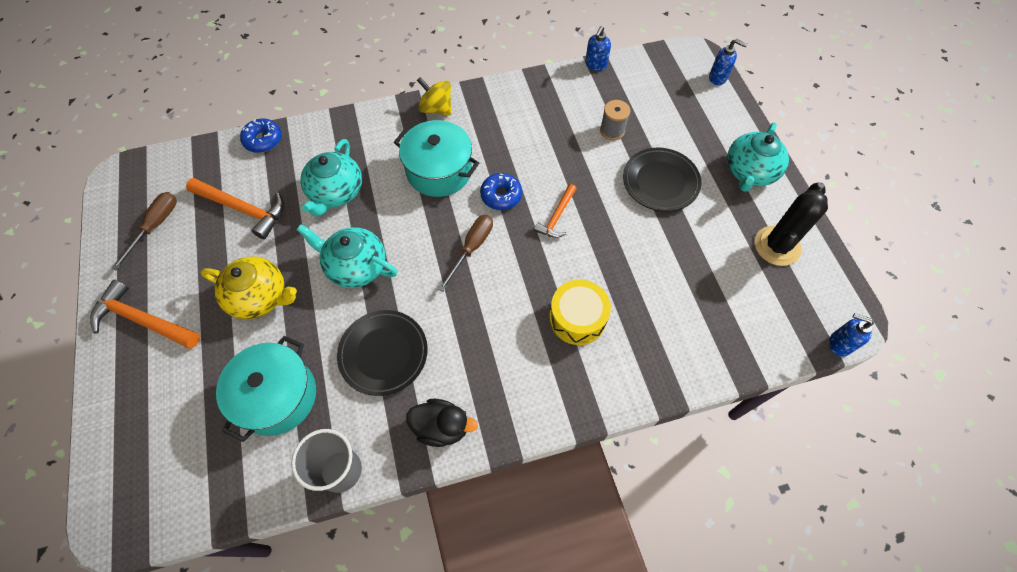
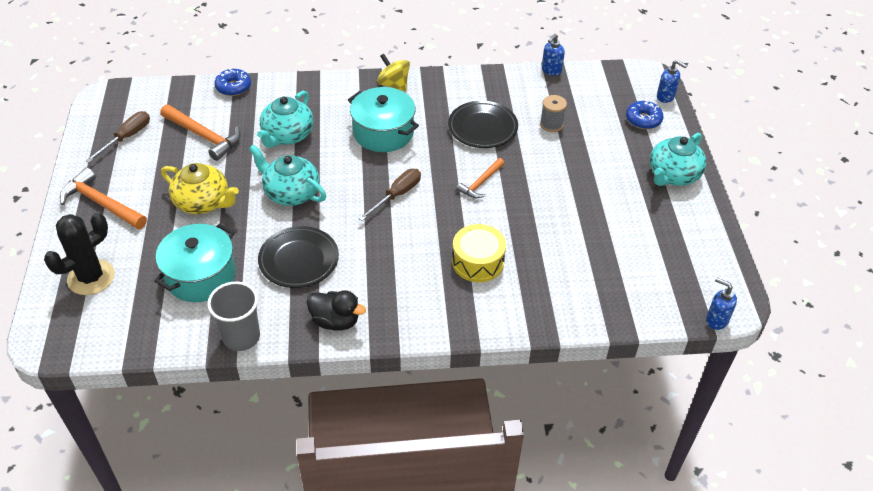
camera: 10 degrees right, 15 degrees down
blue donut [480,173,522,210] -> blue donut moved to [626,100,664,129]
black plate [623,147,701,212] -> black plate moved to [448,101,518,148]
black cactus [755,182,828,266] -> black cactus moved to [44,213,115,295]

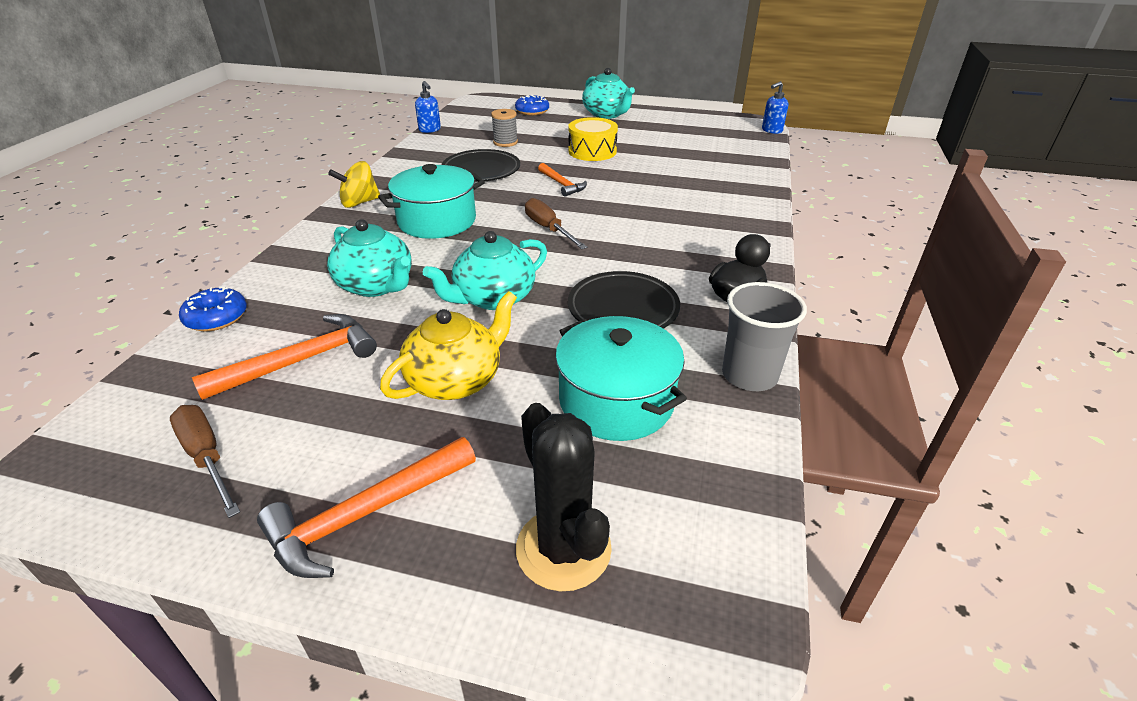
camera: 70 degrees left, 10 degrees down
yellow drum [452,224,506,282] -> yellow drum moved to [569,117,618,161]
blue soap dispenser [657,60,687,103] -> none

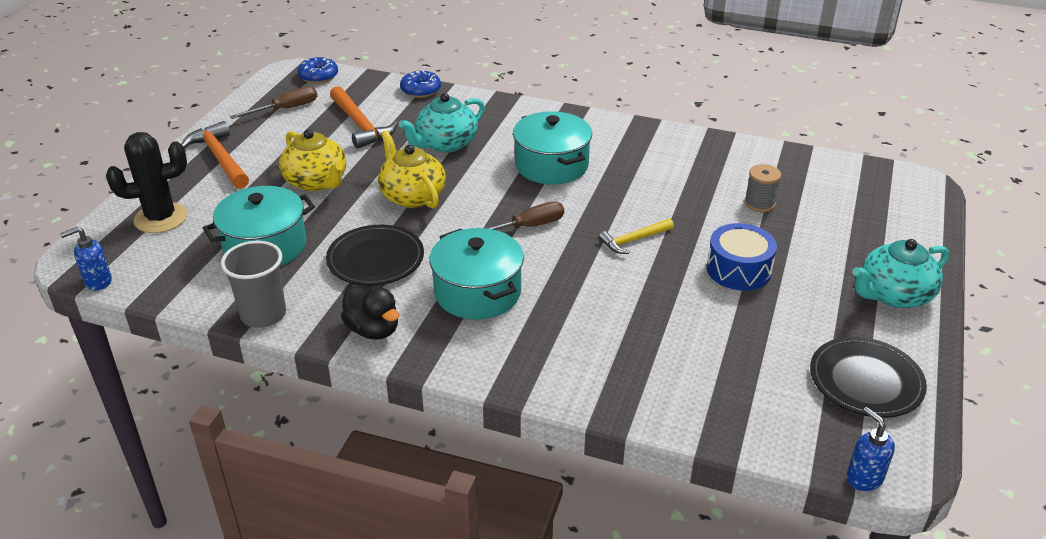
camera: 95 degrees right, 0 degrees up
yellow spinning top [328,161,380,208] -> none
blue soap dispenser [415,81,441,133] -> blue soap dispenser moved to [60,227,112,291]
turquoise teapot [423,231,547,310] -> yellow teapot [378,130,446,208]
black plate [441,149,520,182] -> black plate moved to [810,337,927,418]
blue donut [515,95,549,115] -> blue donut moved to [298,57,338,84]
orange hammer [538,163,587,197] -> yellow hammer [599,219,674,254]
yellow drum [569,117,618,161] -> blue drum [707,223,777,291]
none -> turquoise pot [429,228,524,320]

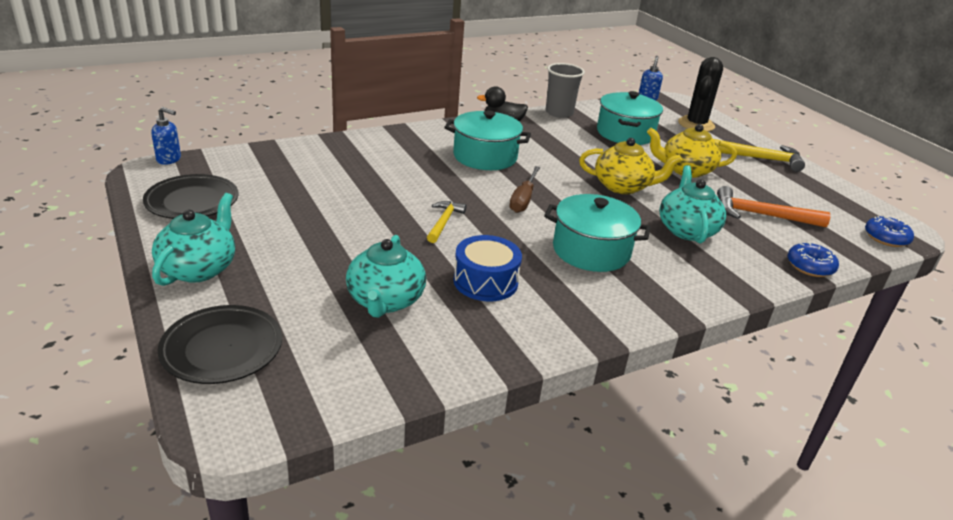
camera: 130 degrees right, 5 degrees down
orange hammer [181,121,249,189] -> yellow hammer [714,139,805,172]
brown screwdriver [230,86,317,119] -> none
black plate [326,225,424,286] -> black plate moved to [158,305,282,384]
blue drum [707,223,777,291] -> blue drum moved to [454,235,522,301]
grey spool [744,164,781,212] -> turquoise teapot [346,235,426,318]

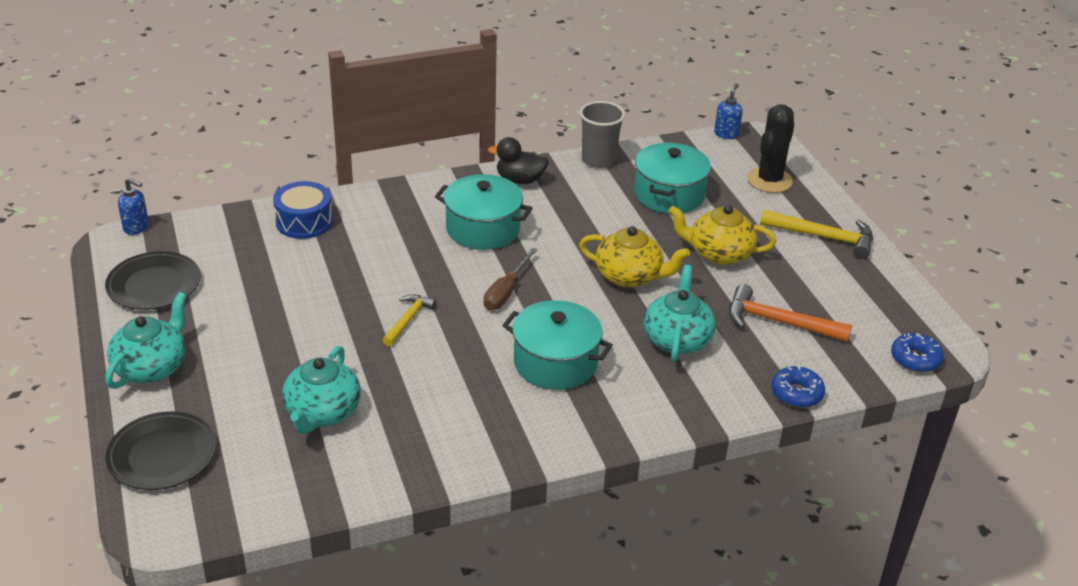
camera: 10 degrees right, 5 degrees up
blue drum [454,235,522,301] -> blue drum moved to [273,181,333,239]

